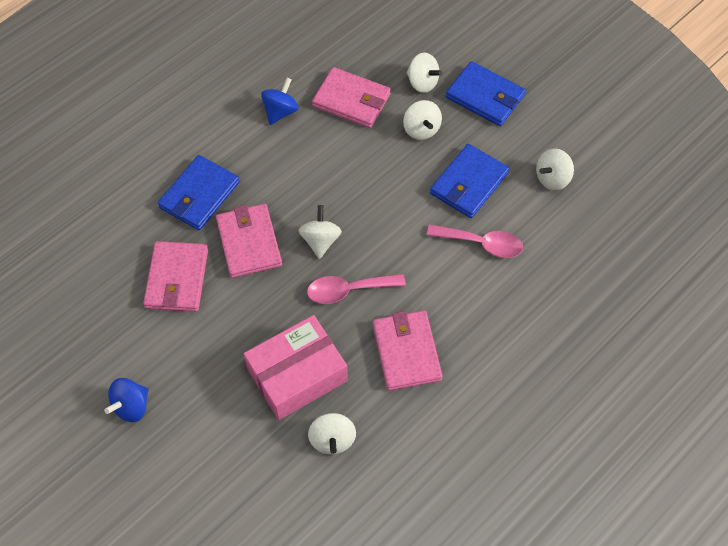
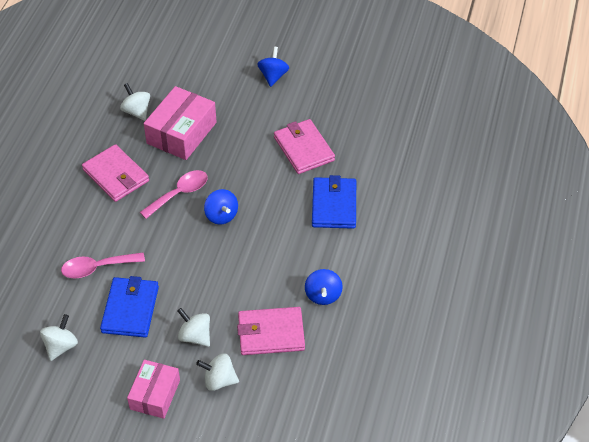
camera: 150 degrees right, 10 degrees down
pink wallet [216,204,282,278] -> none
white spinning top [298,205,342,259] -> blue spinning top [204,189,238,225]
blue wallet [446,61,526,126] -> pink box [127,360,180,419]

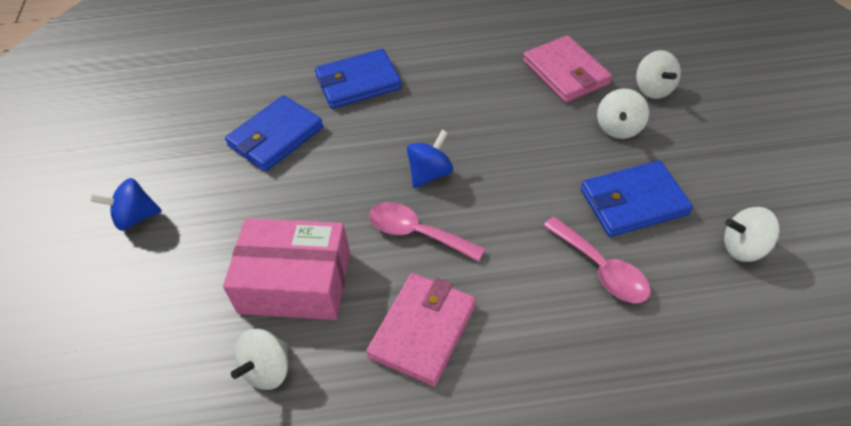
camera: 110 degrees left, 0 degrees up
pink box [127,360,180,419] -> none
pink wallet [274,119,335,174] -> blue wallet [225,95,323,172]
blue spinning top [305,269,343,305] -> none

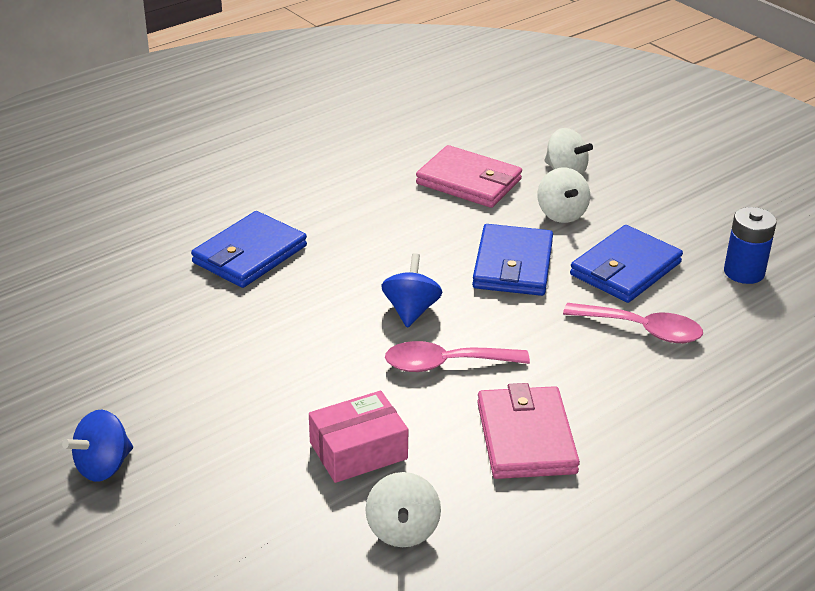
camera: 35 degrees left, 15 degrees down
pink box [223,218,350,320] -> pink box [309,391,408,483], size x0.66
blue wallet [225,95,323,172] -> blue wallet moved to [472,224,553,296]
white spinning top [724,207,780,262] -> blue battery [724,207,777,284]

